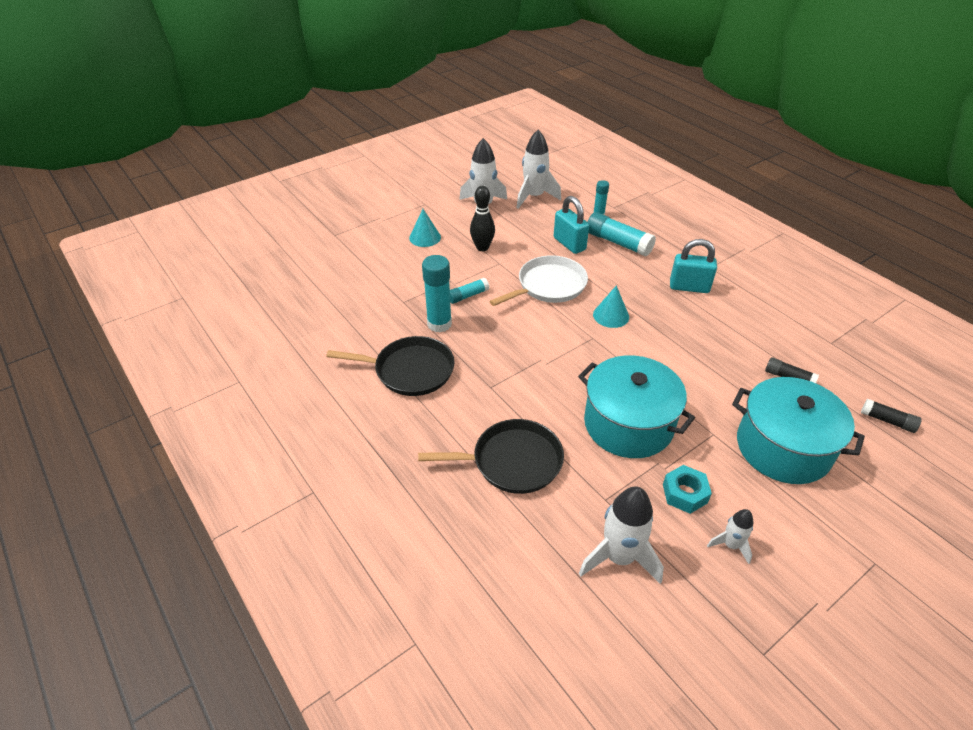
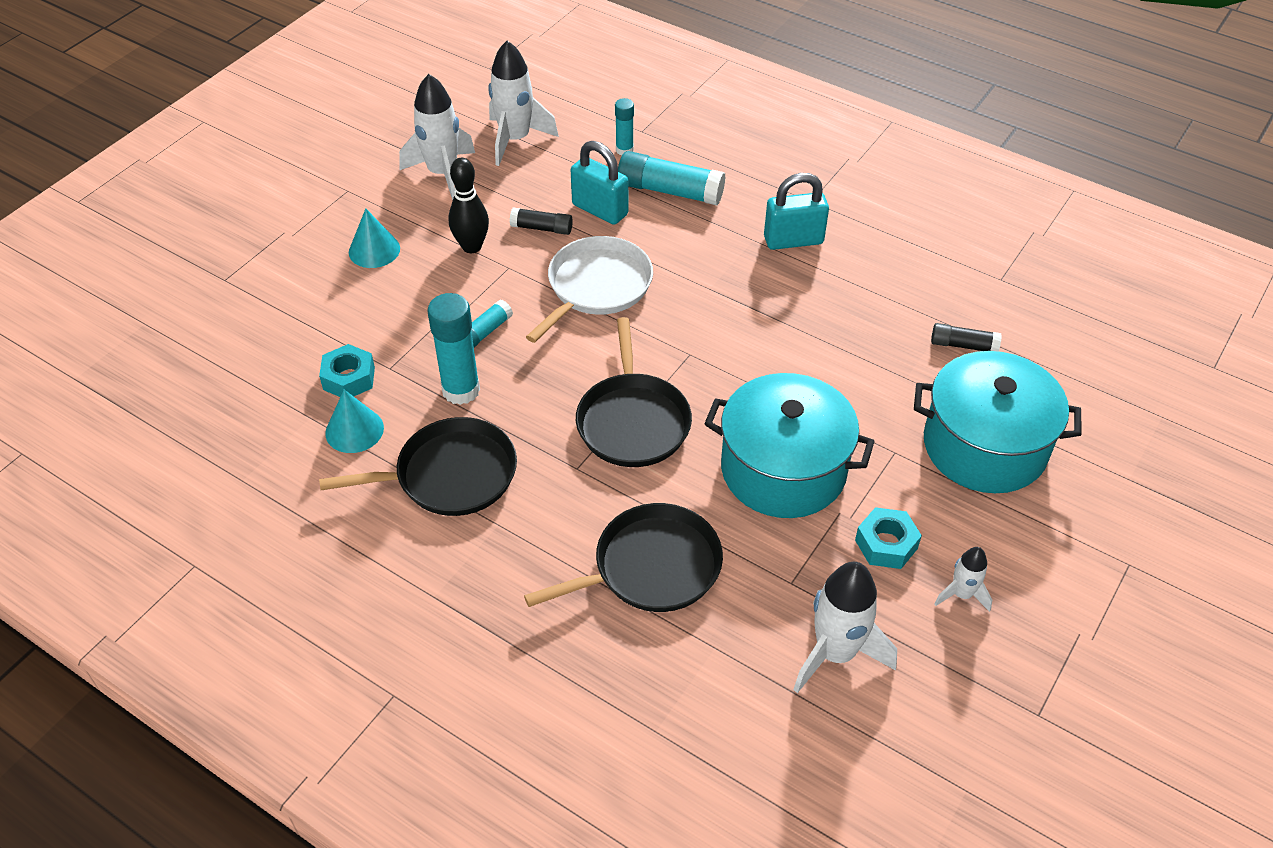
camera: 20 degrees left, 5 degrees up
turquoise cone [593,285,629,328] -> turquoise cone moved to [325,390,384,453]
black glue stick [861,399,922,433] -> black glue stick moved to [510,208,573,235]
none -> turquoise nut [319,344,375,397]
none -> black pan [576,317,692,467]

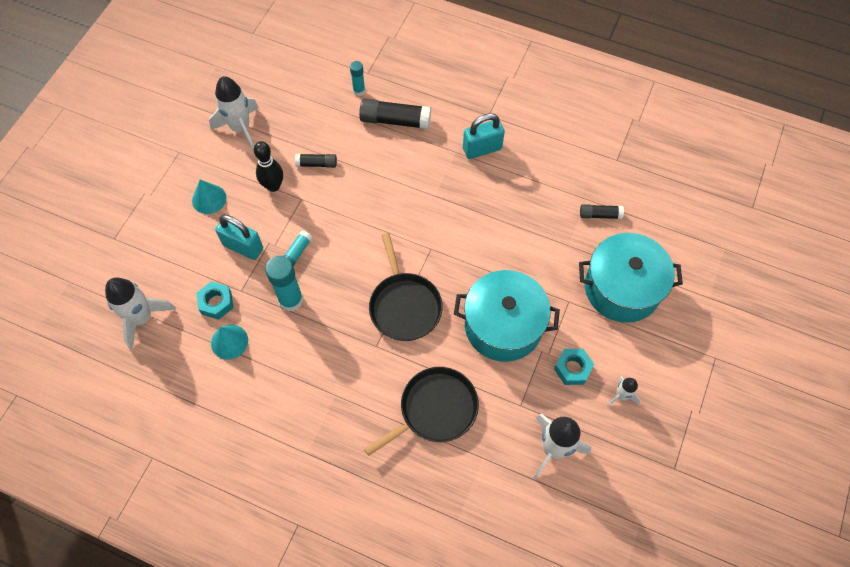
camera: 10 degrees left, 15 degrees up
black pan [319,417,517,516] -> none
white rocket [489,41,559,166] -> white rocket moved to [105,277,176,350]
white pan [526,236,653,343] -> none
turquoise padlock [571,141,628,225] -> turquoise padlock moved to [215,215,263,260]
turquoise glue stick [618,151,725,205] -> black glue stick [359,98,431,129]

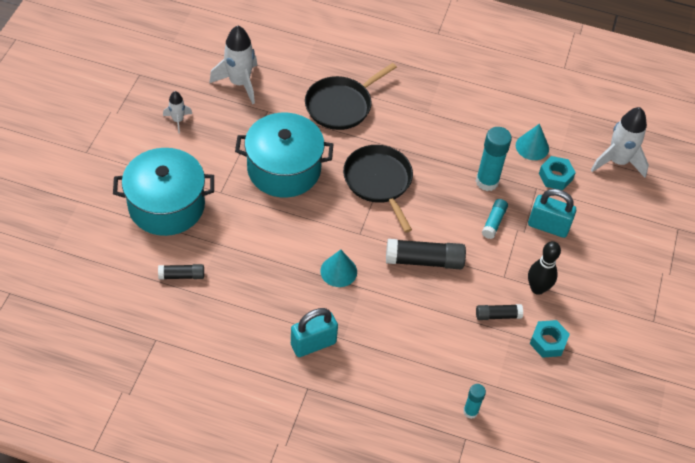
camera: 170 degrees right, 10 degrees down
turquoise cone [192,180,226,214] -> turquoise cone moved to [320,250,357,287]
white rocket [209,76,259,151] -> none
black glue stick [359,98,431,129] -> black glue stick moved to [386,239,466,269]
turquoise nut [554,349,594,385] -> turquoise nut moved to [529,320,570,358]

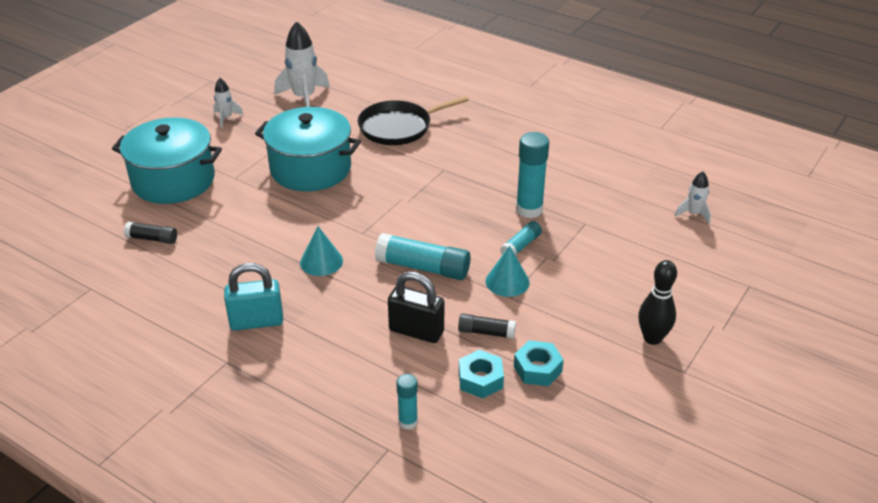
camera: 20 degrees right, 15 degrees down
black pan [343,145,413,233] -> none
black glue stick [386,239,466,269] -> turquoise glue stick [375,233,471,280]
turquoise cone [516,124,549,160] -> turquoise cone moved to [486,246,530,297]
turquoise padlock [528,189,576,238] -> none
black bowling pin [528,241,561,295] -> black bowling pin moved to [638,260,677,345]
turquoise nut [539,156,576,190] -> turquoise nut moved to [459,350,504,399]
white rocket [591,107,649,178] -> white rocket [675,171,711,224], size x0.53
none -> black padlock [388,271,444,343]

